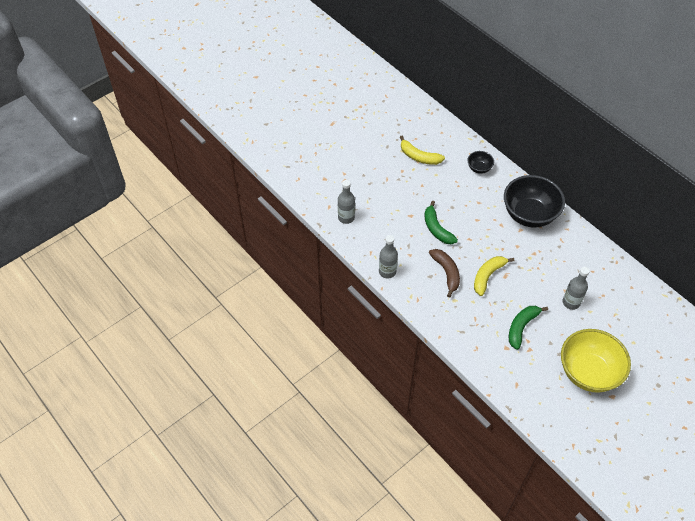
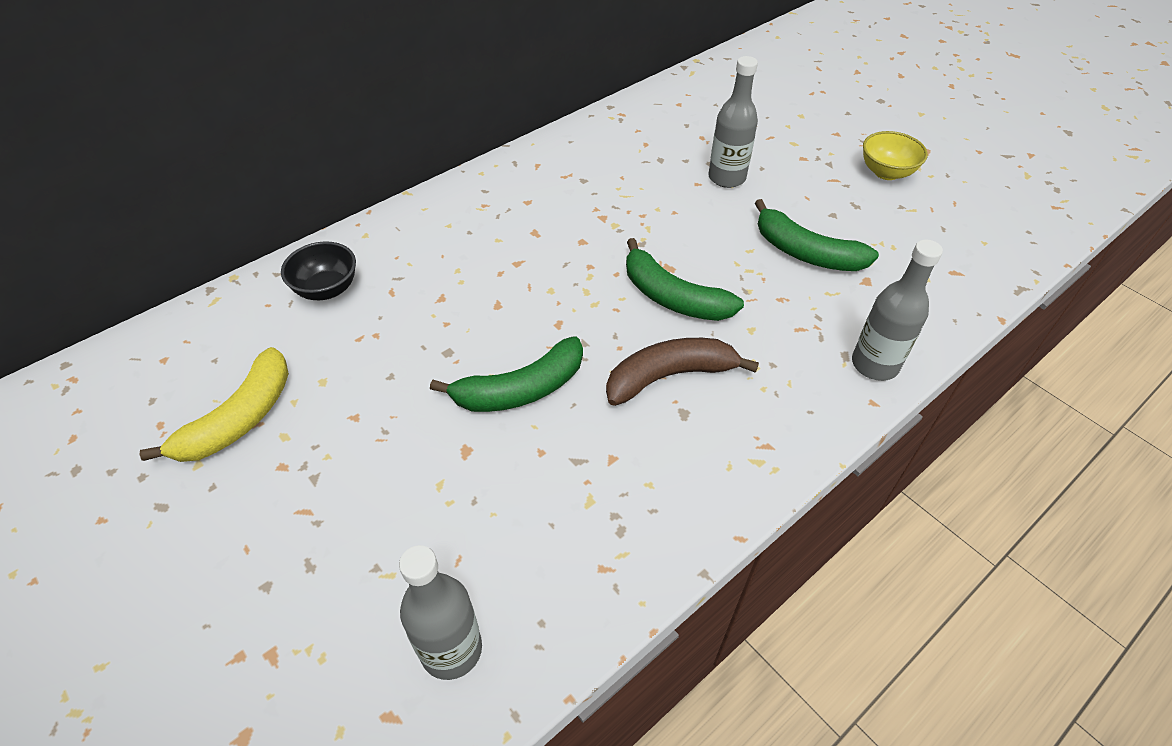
camera: 90 degrees left, 5 degrees down
grey bottle [379,235,398,278] -> grey bottle moved to [852,239,943,381]
yellow banana [474,256,514,296] -> green banana [626,238,744,321]
black bowl [504,175,565,228] -> none
yellow bowl [561,329,631,393] -> yellow bowl [863,131,928,180], size x0.46

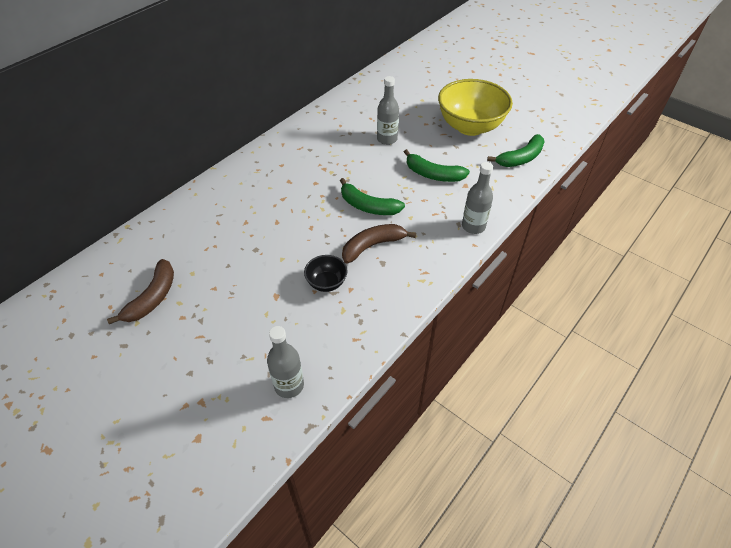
camera: 10 degrees left, 0 degrees up
yellow banana [140,347,289,462] -> brown banana [107,259,174,324]
black bowl [281,241,356,300] -> black bowl moved to [304,255,348,292]
green banana [430,336,583,412] -> green banana moved to [487,134,545,167]
yellow bowl [863,131,928,180] -> yellow bowl [438,79,513,136], size x2.16

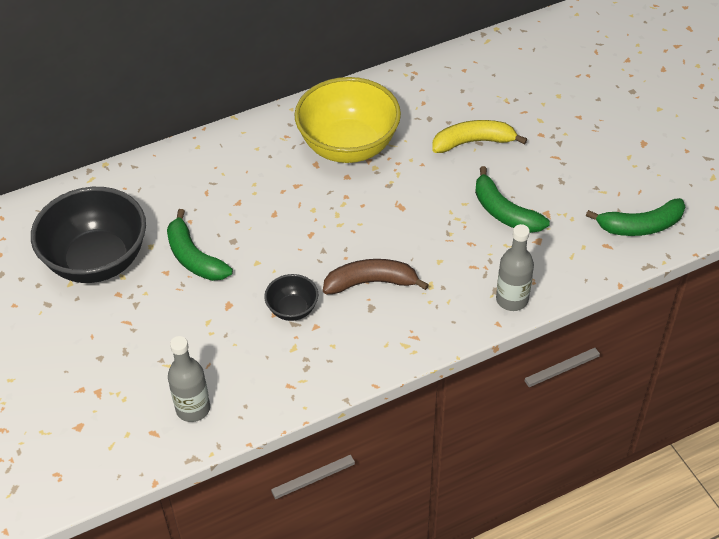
camera: 25 degrees right, 0 degrees up
brown banana [107,259,174,324] -> black bowl [31,187,146,283]
green banana [340,178,405,215] -> green banana moved to [167,209,233,281]
grey bottle [377,76,399,145] -> yellow banana [432,120,527,153]
yellow bowl [438,79,513,136] -> yellow bowl moved to [295,77,401,163]

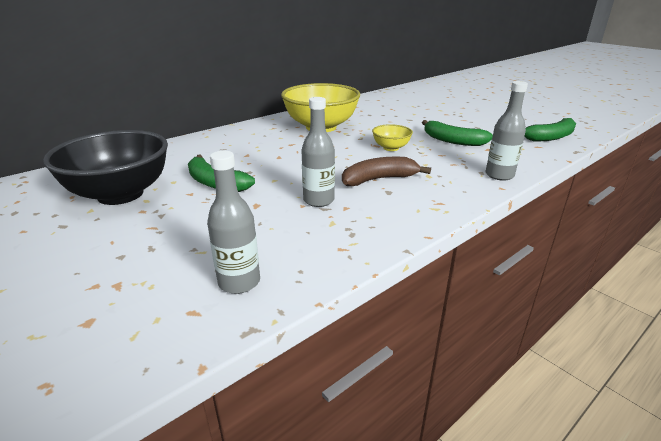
camera: 15 degrees left, 20 degrees down
black bowl [264,274,318,321] -> grey bottle [301,97,335,207]
yellow banana [432,120,527,153] -> none
none -> yellow bowl [372,124,413,151]

